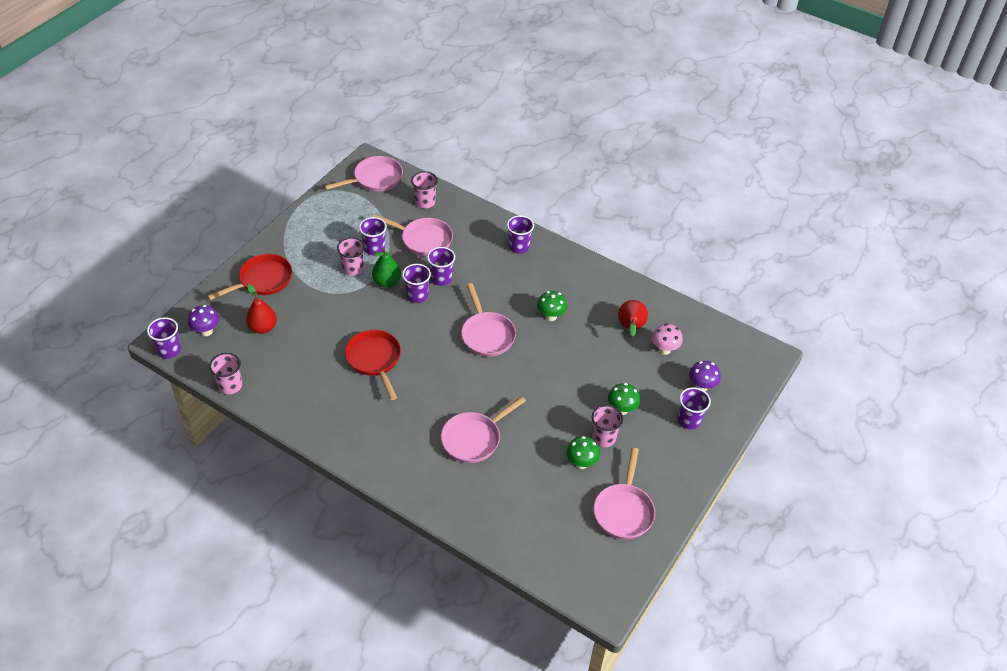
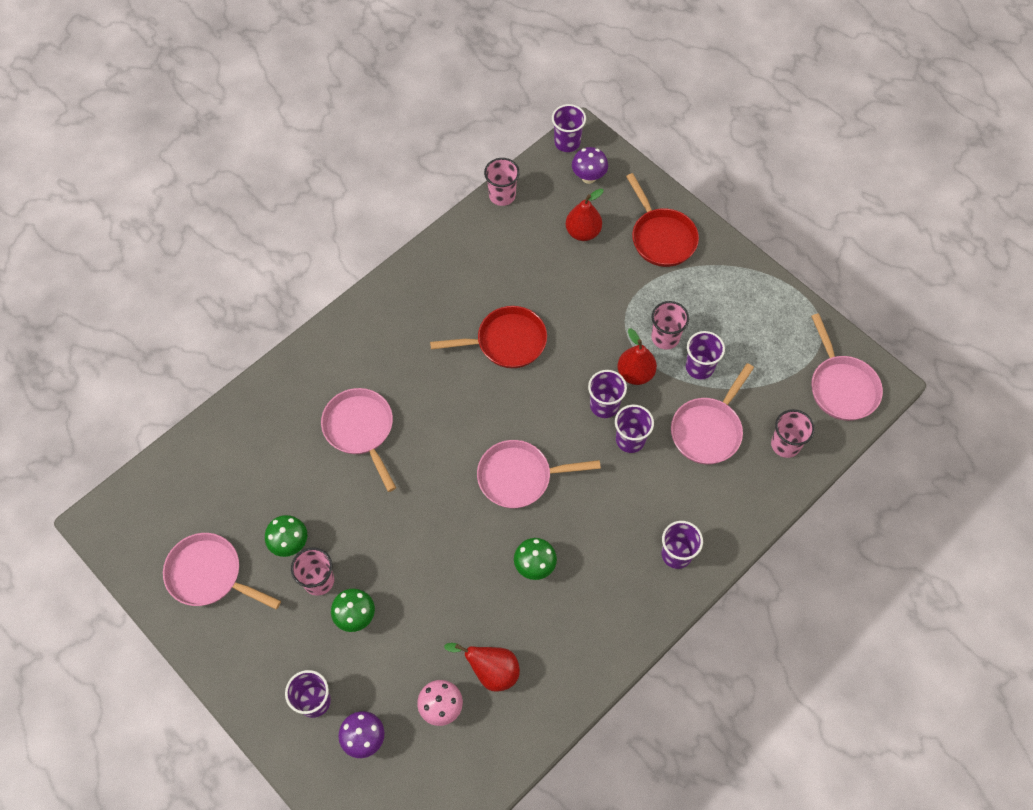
camera: 105 degrees right, 15 degrees up
green pear [372,248,401,287] -> red pear [617,328,657,385]

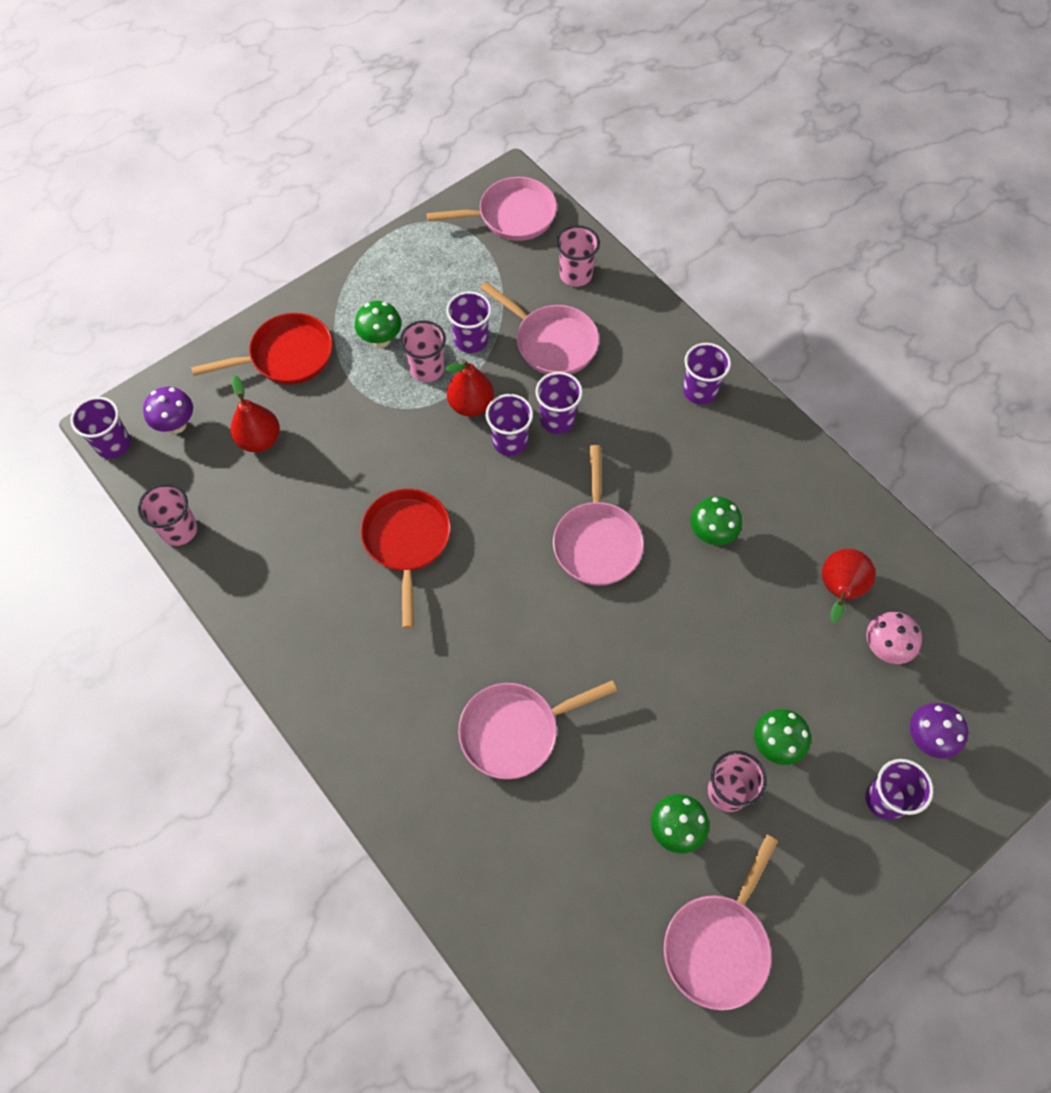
camera: 85 degrees left, 0 degrees up
none -> green mushroom [355,301,402,348]

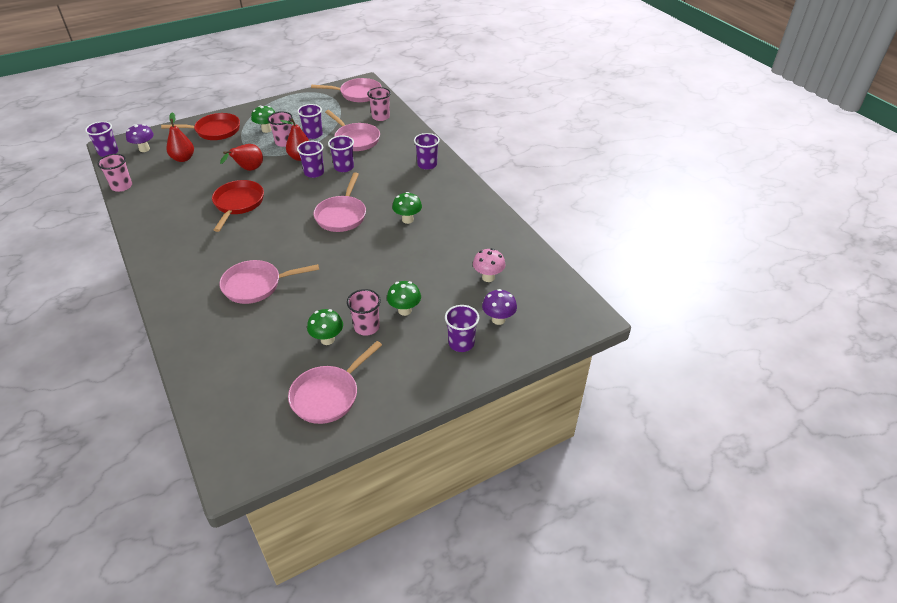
camera: 10 degrees right, 20 degrees down
red pear [822,549,876,623] -> red pear moved to [220,144,263,171]

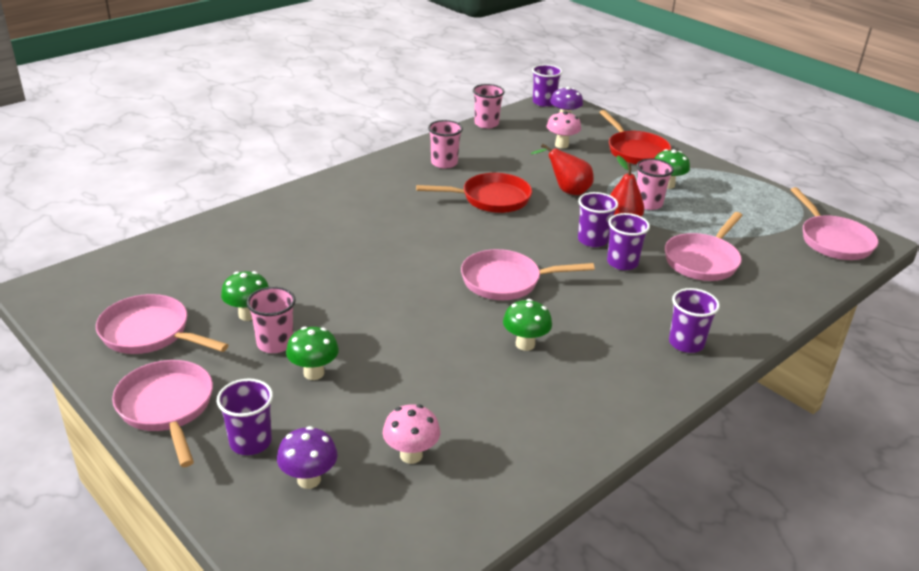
camera: 75 degrees right, 10 degrees down
red pear [166,112,194,162] -> pink mushroom [547,111,581,148]
pink pan [219,260,319,304] -> pink pan moved to [112,360,213,467]
purple cup [297,104,323,139] -> none
pink cup [367,87,391,121] -> pink cup moved to [428,120,463,169]

